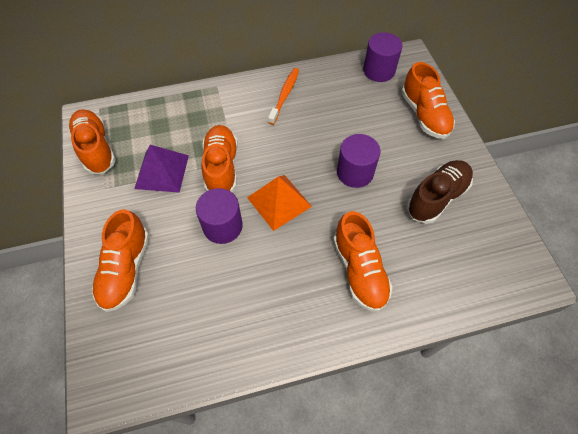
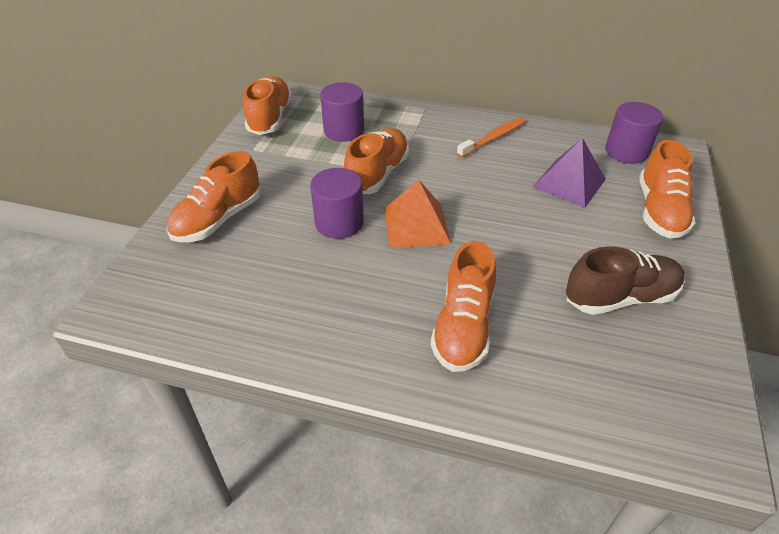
camera: 30 degrees right, 15 degrees down
purple pyramid [134,145,189,193] -> purple pyramid moved to [533,138,606,208]
purple cylinder [337,134,380,188] -> purple cylinder moved to [320,82,364,142]

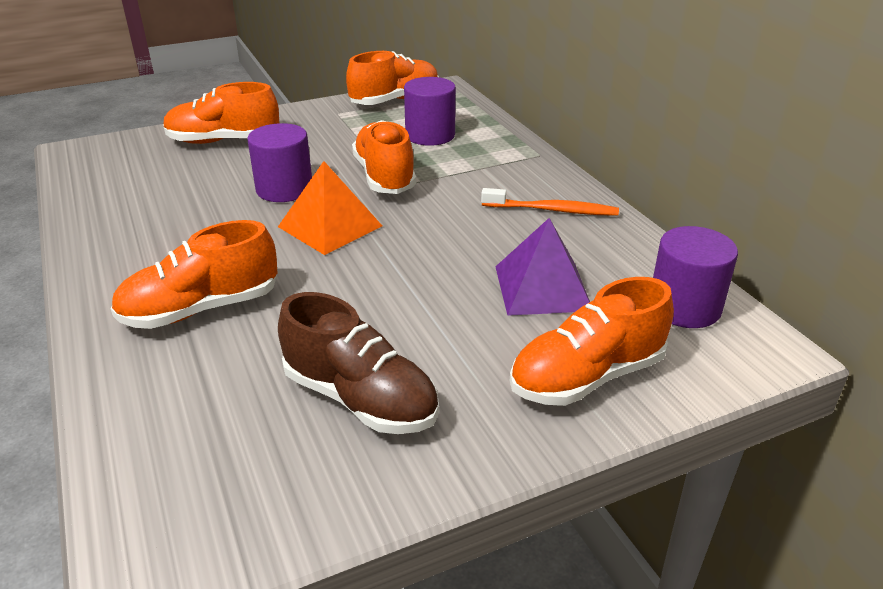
camera: 50 degrees right, 10 degrees down
orange shoe [344,128,409,194] -> orange shoe turned 90 degrees counterclockwise [352,120,416,194]

